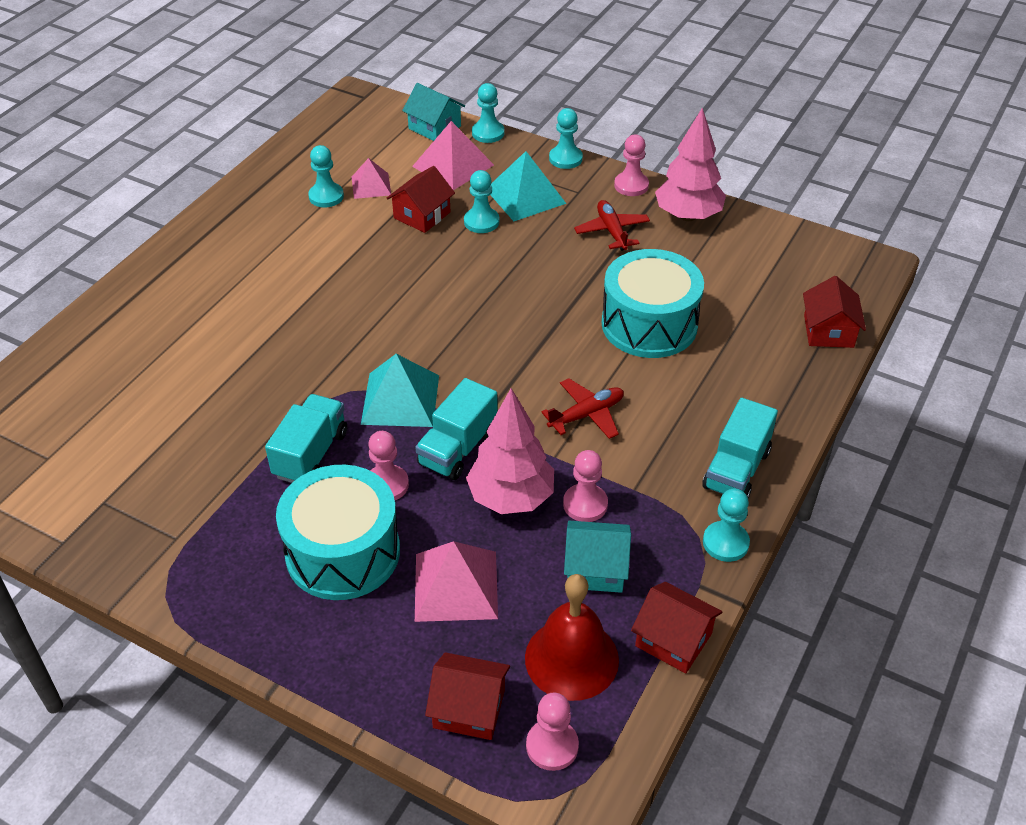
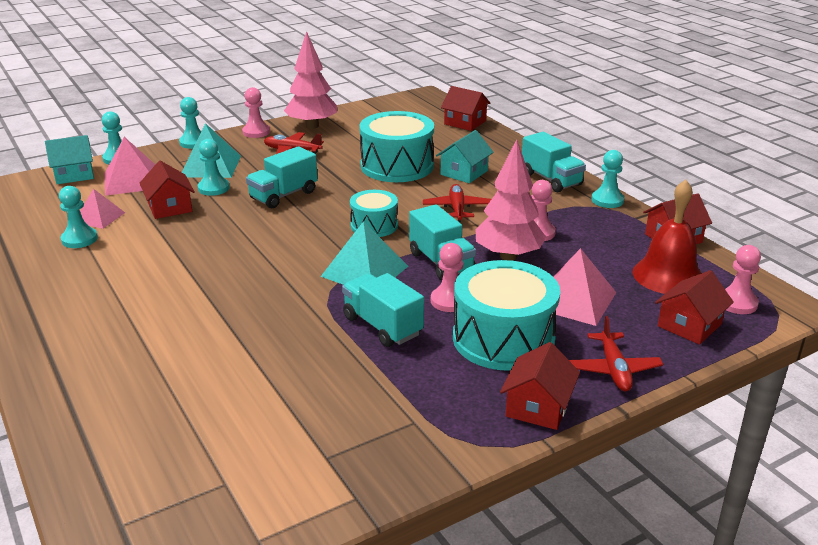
camera: 60 degrees left, 15 degrees down
turquoise house [564,521,631,593] -> turquoise house moved to [436,130,494,183]
none -> turquoise truck [246,146,318,209]
none -> turquoise drum [350,190,398,237]
none -> red house [500,342,580,430]
none -> red plane [569,316,663,391]

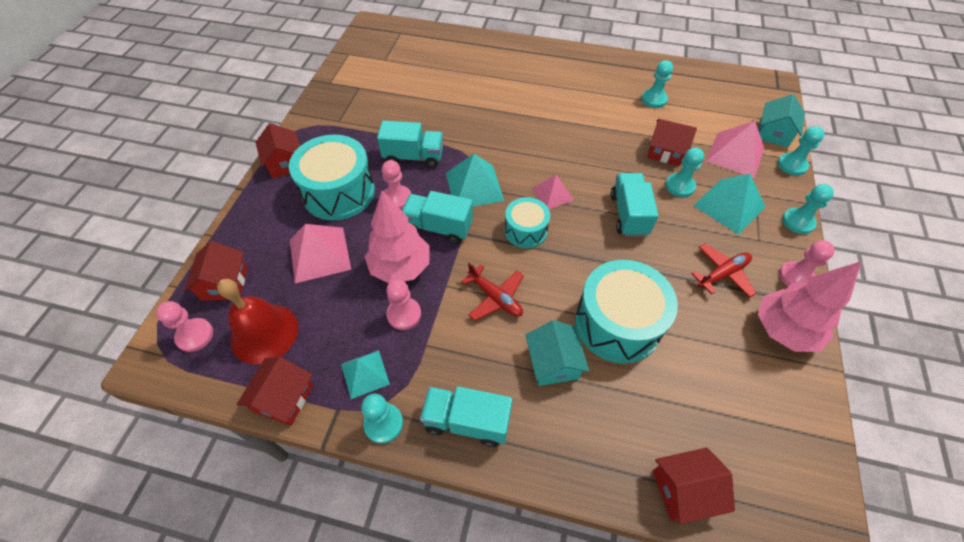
camera: 135 degrees right, 25 degrees up
pink pyramid [80,189,125,229] -> pink pyramid moved to [532,174,574,209]
red plane [569,316,663,391] -> none
none -> turquoise pyramid [341,350,390,399]

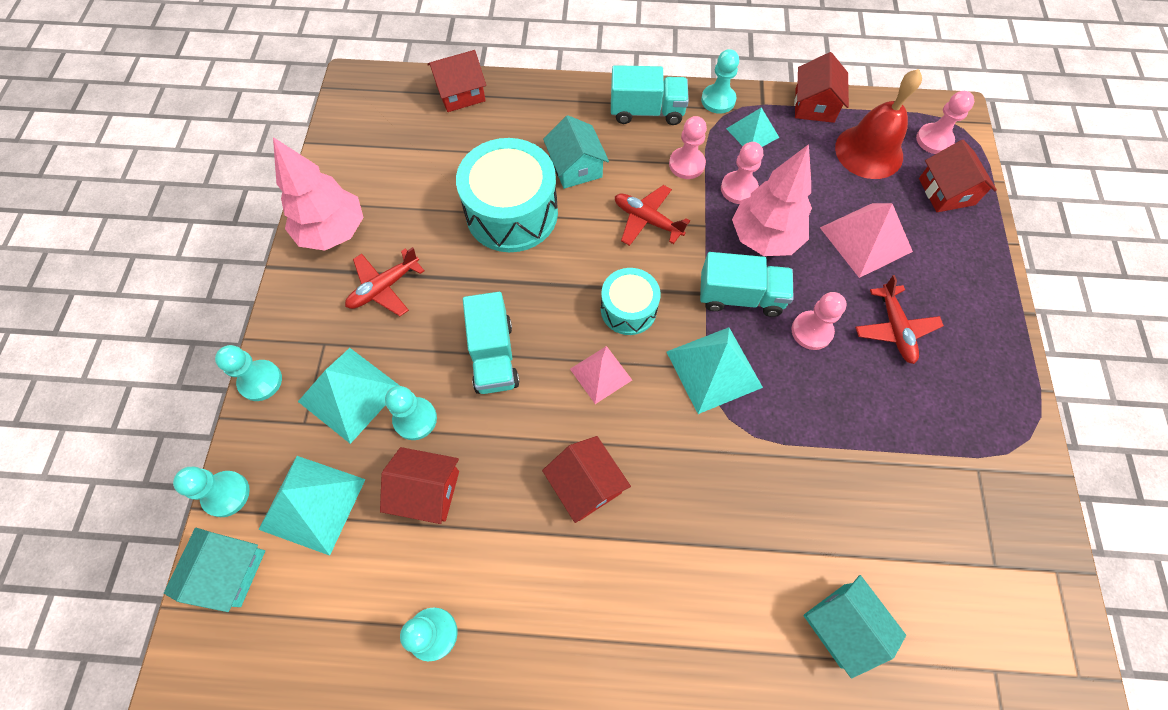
camera: 170 degrees right, 10 degrees up
red house [255,123,300,178] -> red house moved to [542,436,631,523]
turquoise drum [289,134,375,220] -> red plane [855,275,944,364]
turquoise truck [377,120,443,168] -> none
pink pyramid [706,121,764,178] -> turquoise pyramid [258,456,366,556]
pink pawn [779,240,835,286] -> pink pawn moved to [669,116,707,179]
none -> turquoise house [803,575,906,679]

